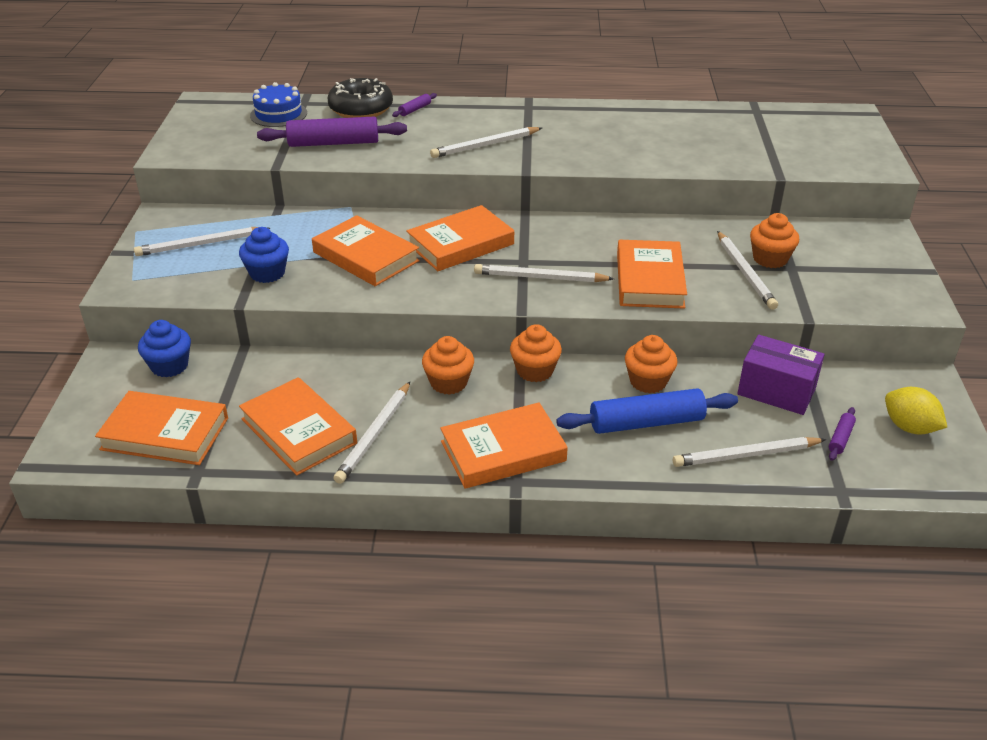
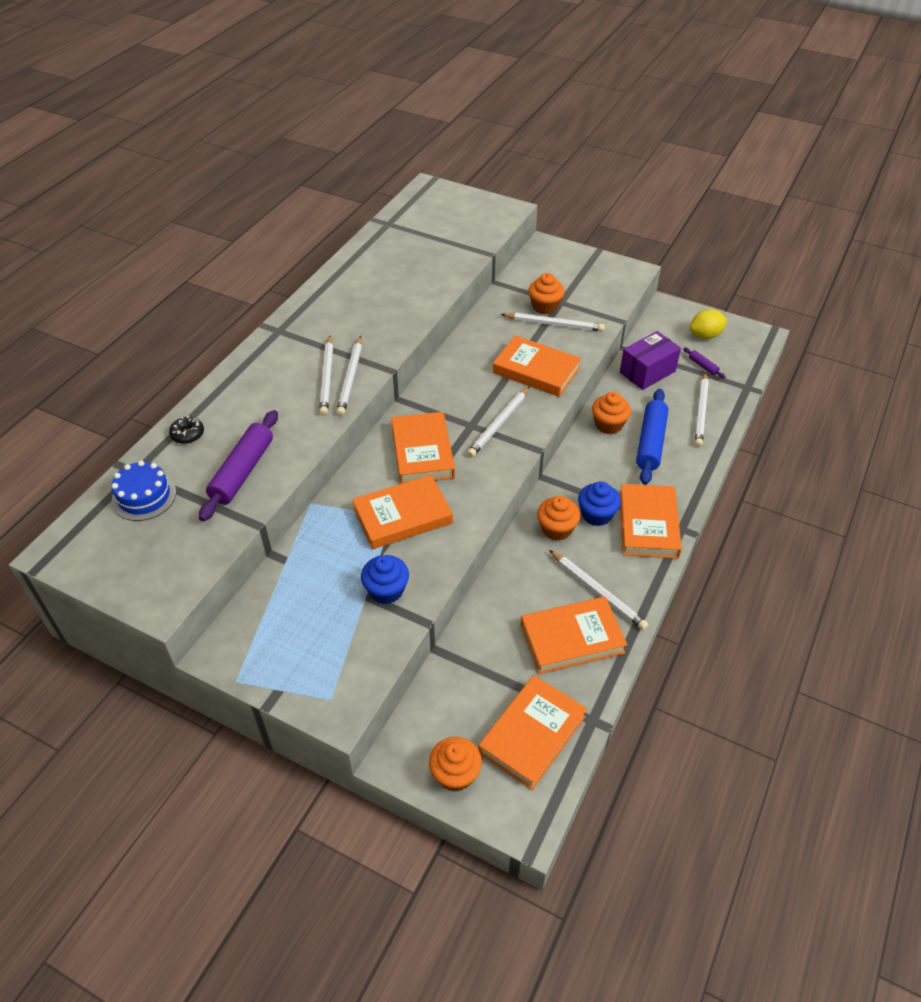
camera: 65 degrees left, 10 degrees up
white pencil [134,227,270,256] -> white pencil moved to [336,336,362,416]
blue cupcake [138,320,191,377] -> blue cupcake moved to [578,481,621,526]
black donut [327,78,393,118] -> black donut [169,416,204,444], size x0.49
purple rolling pin [392,93,437,117] -> none
orange cupcake [510,324,562,382] -> orange cupcake moved to [429,737,482,792]

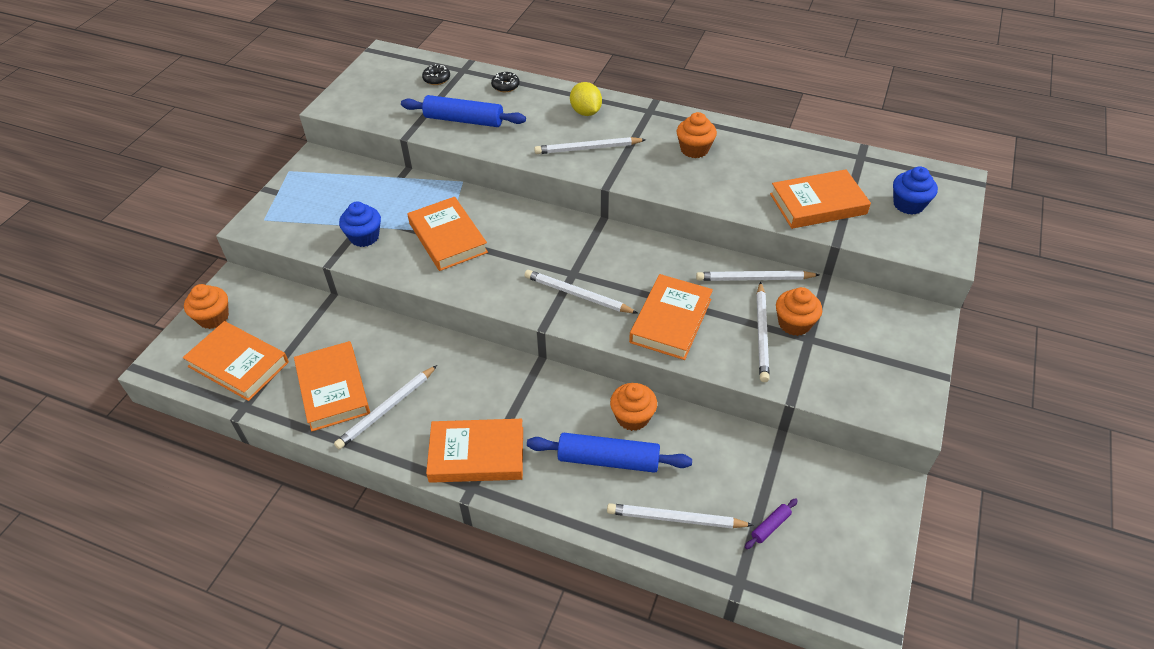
camera: 85 degrees right, 0 degrees up
blue cake [111,461,176,521] -> black donut [422,64,450,85]
purple rolling pin [199,410,278,521] -> blue rolling pin [401,95,526,127]
white pencil [336,336,362,416] -> white pencil moved to [696,271,819,281]
orange book [391,412,455,484] -> orange book moved to [770,169,871,229]
orange cupcake [537,496,580,541] -> orange cupcake moved to [677,112,717,158]
blue cupcake [578,481,621,526] -> blue cupcake moved to [893,167,938,215]
purple box [620,331,681,390] -> none
yellow lemon [689,309,728,339] -> yellow lemon moved to [570,82,602,116]

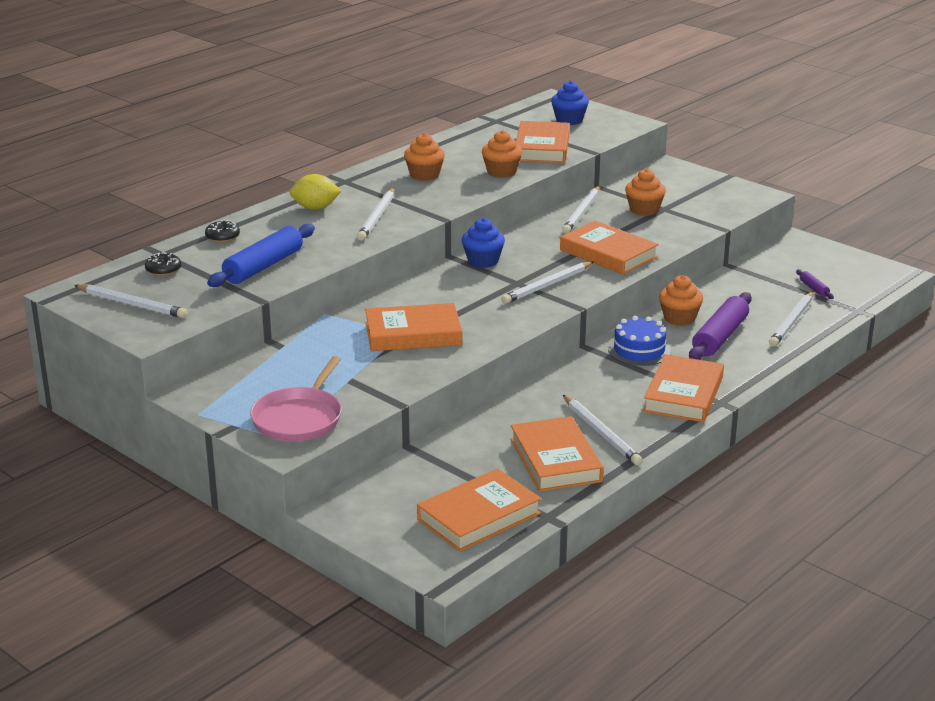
camera: 70 degrees left, 20 degrees down
orange cupcake [184,284,229,329] -> orange cupcake moved to [482,130,522,178]
orange book [294,341,370,432] -> orange book turned 75 degrees clockwise [510,416,604,492]
blue cupcake [339,202,381,247] -> blue cupcake moved to [462,218,505,268]
blue rolling pin [527,433,692,473] -> purple rolling pin [689,292,752,360]
white pencil [757,281,770,382] -> white pencil moved to [74,284,188,318]
none -> pink pan [250,356,342,442]
none -> blue cake [608,316,671,366]

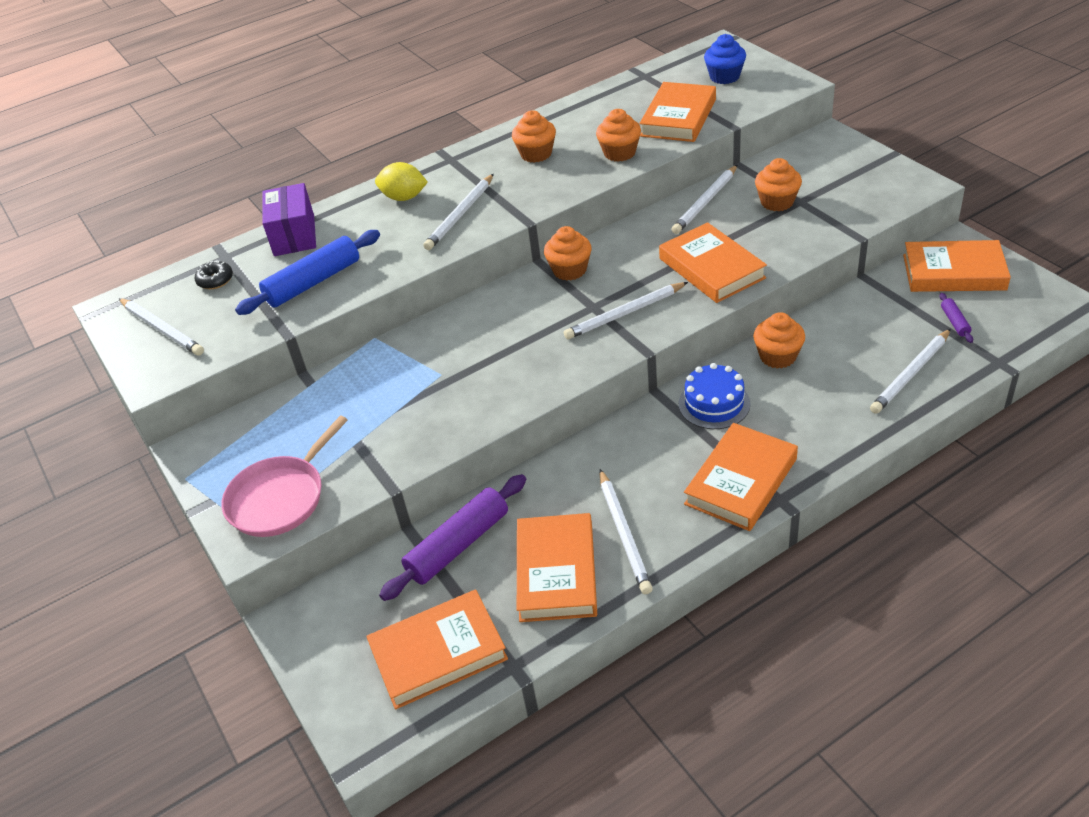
camera: 20 degrees right, 15 degrees up
black donut [205,220,240,243] -> purple box [262,183,316,256]
orange book [365,303,462,351] -> orange book moved to [903,240,1011,292]
blue cupcake [462,218,505,268] -> orange cupcake [544,226,591,281]
purple rolling pin [689,292,752,360] -> purple rolling pin moved to [379,474,526,601]

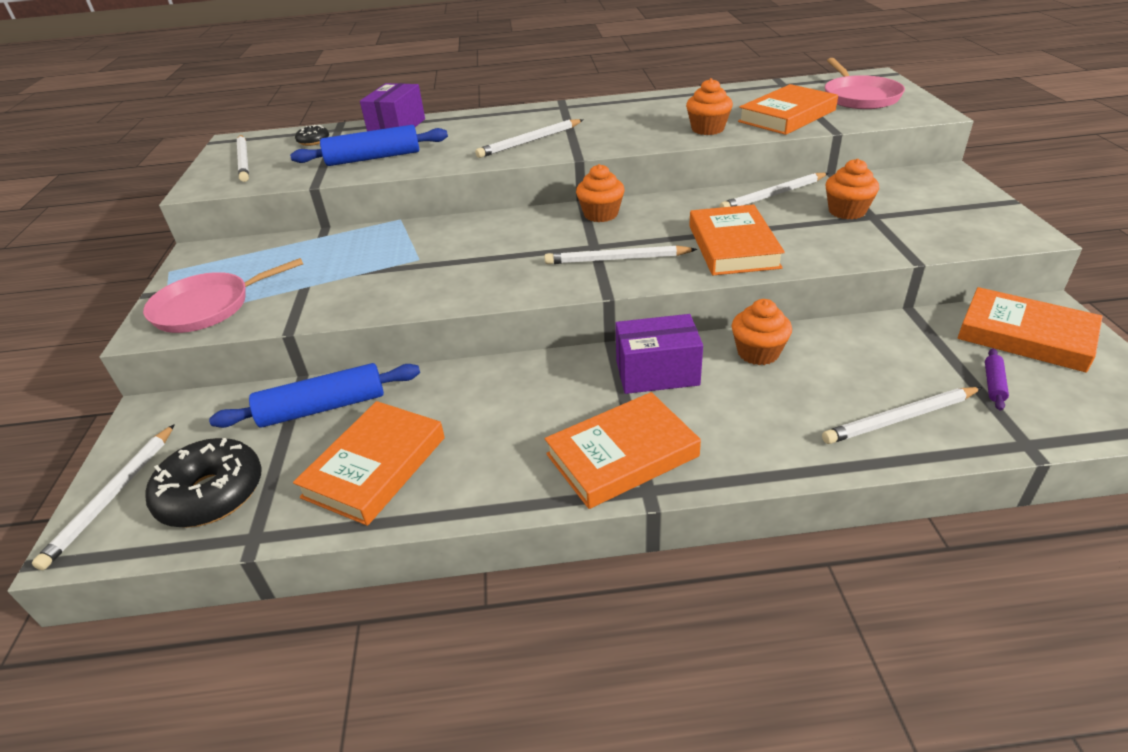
camera: 25 degrees right, 5 degrees down
orange book [366,589,508,709] -> black donut [145,438,262,528]
yellow lemon [375,162,428,201] -> none
purple rolling pin [379,474,526,601] -> blue rolling pin [209,363,420,428]
orange cupcake [512,110,556,163] -> none
white pencil [600,469,653,594] -> white pencil moved to [32,424,175,570]
blue cake [679,363,750,429] -> purple box [615,314,703,394]
blue cupcake [704,34,746,84] -> pink pan [825,58,905,109]

